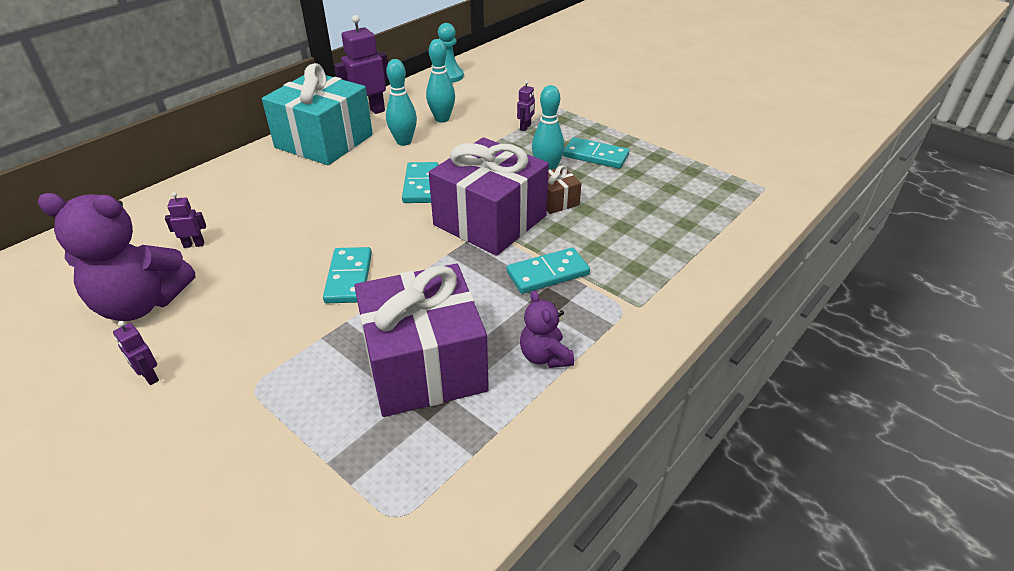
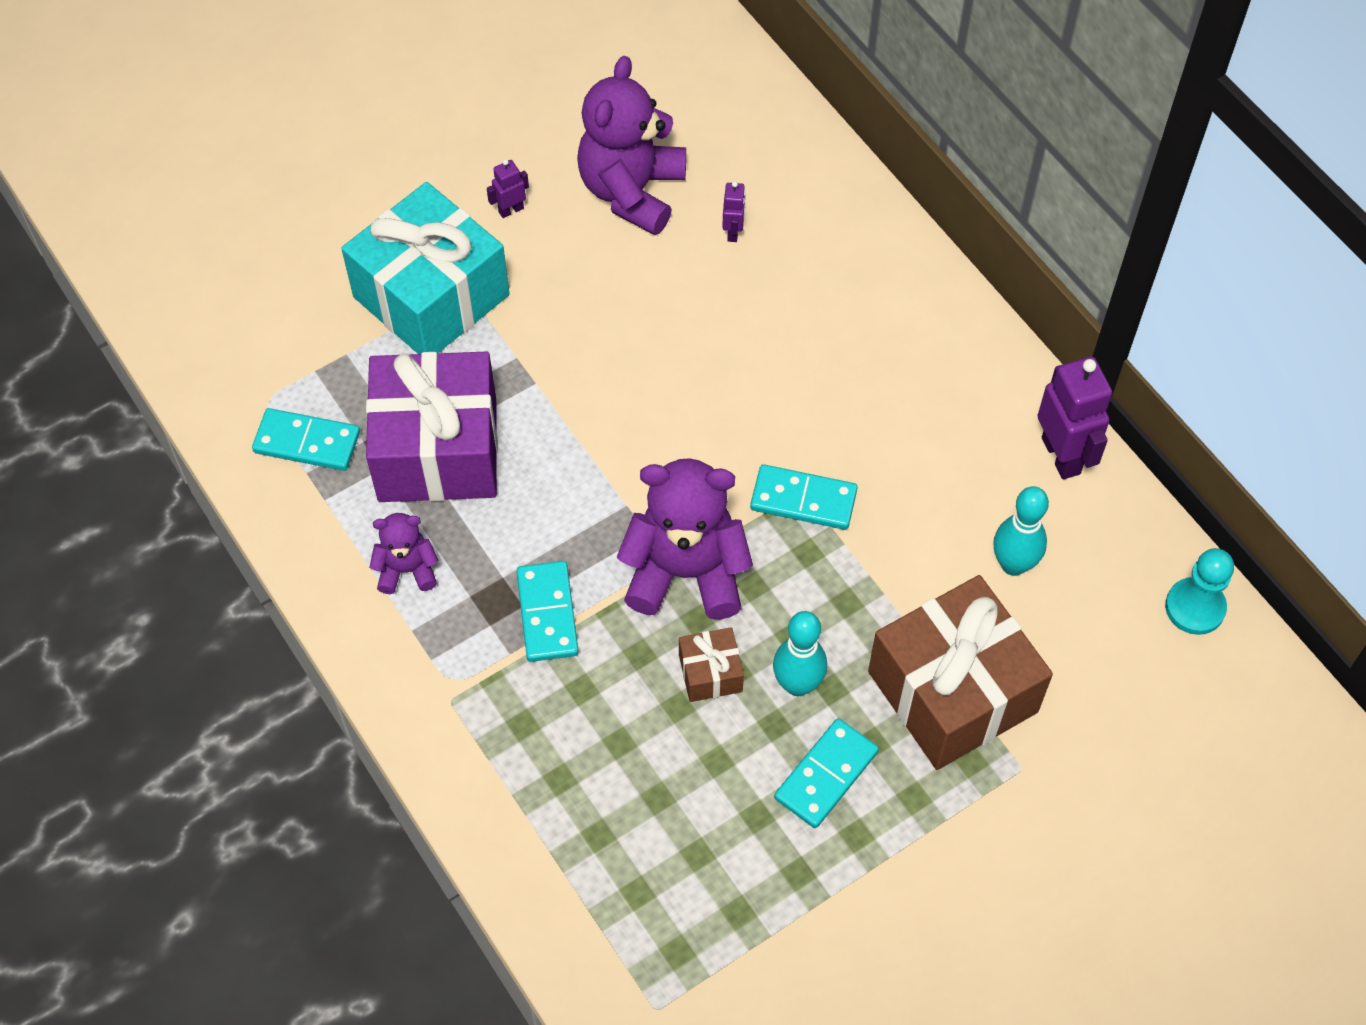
camera: 105 degrees right, 20 degrees up
turquoise gift [262,63,373,165] -> turquoise gift moved to [341,182,510,354]
turquoise domino [323,247,372,303] -> turquoise domino moved to [252,408,360,471]
turquoise bowling pin [386,59,417,146] -> none
purple gift [429,137,549,256] -> purple teddy bear [617,458,753,620]
purple robot [517,81,535,131] -> brown gift [868,575,1053,770]

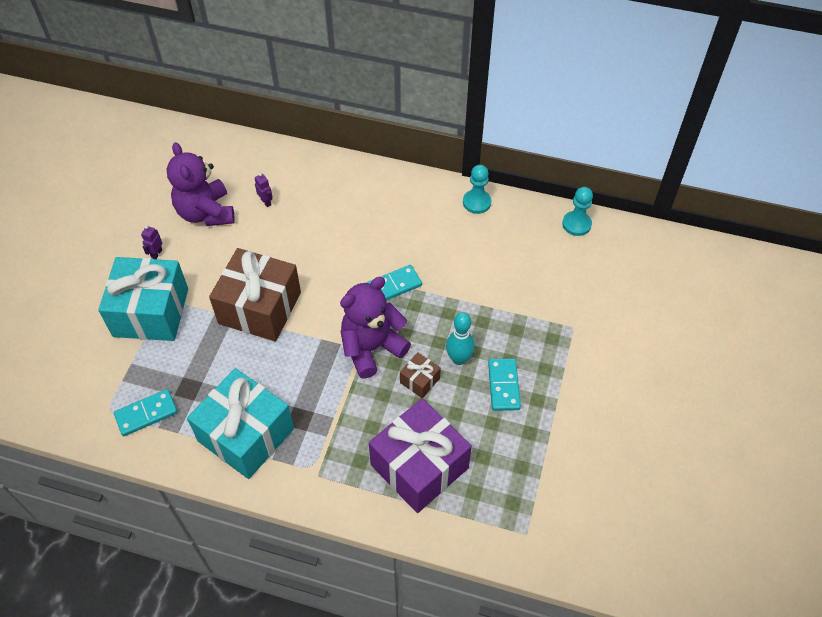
camera: 40 degrees left, 5 degrees down
purple gift [366,352,498,502] -> purple gift moved to [369,398,472,513]
purple teddy bear [369,513,438,594] -> turquoise gift [187,368,294,479]
turquoise domino [517,561,579,662] -> none
brown gift [868,575,1053,770] -> brown gift moved to [209,248,301,342]
turquoise bowling pin [993,486,1049,576] -> none
purple robot [1038,356,1112,479] -> turquoise pawn [463,165,491,214]

